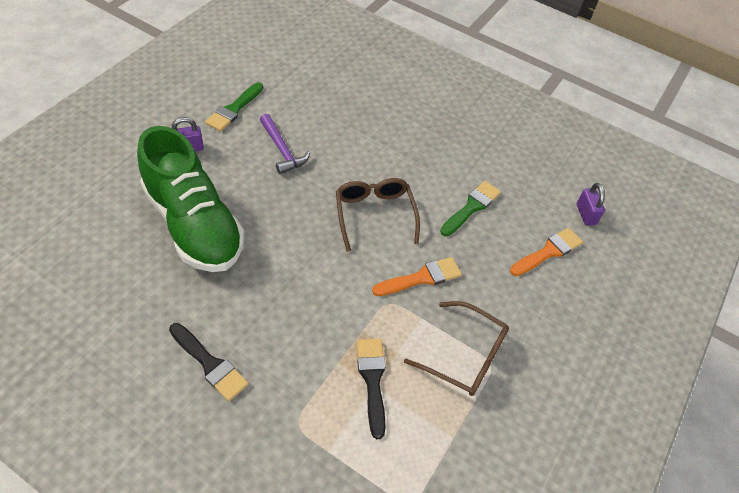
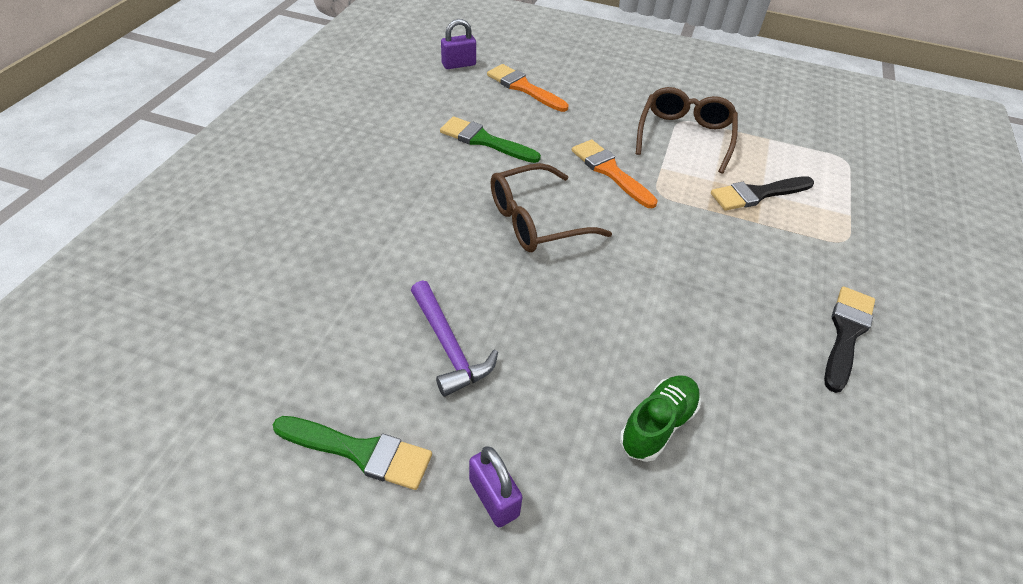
camera: 100 degrees left, 5 degrees down
green shoe [137,126,245,272] -> green shoe [620,375,701,462], size x0.43
purple hammer [260,114,310,174] -> purple hammer turned 105 degrees clockwise [411,280,498,397]

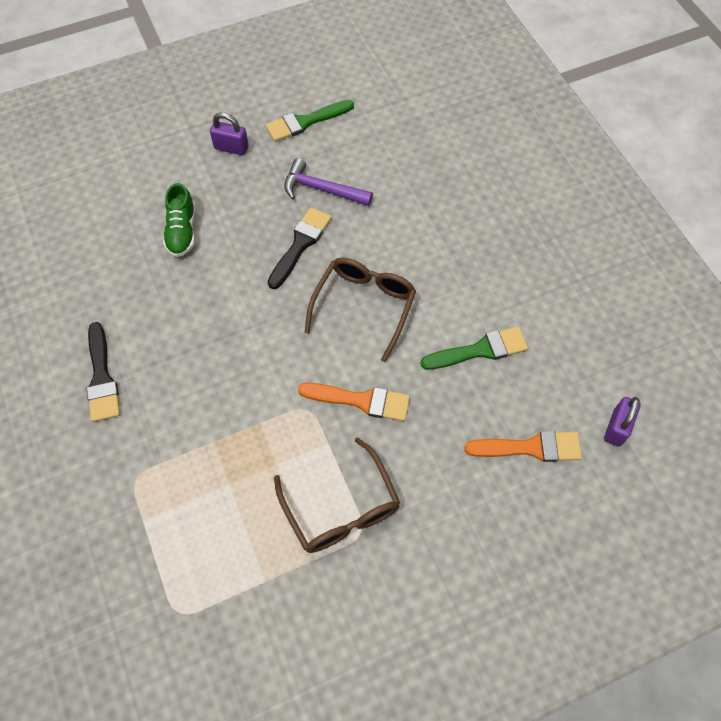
camera: 140 degrees right, 15 degrees up
black brush [711,176,814,211] -> black brush moved to [268,207,332,289]

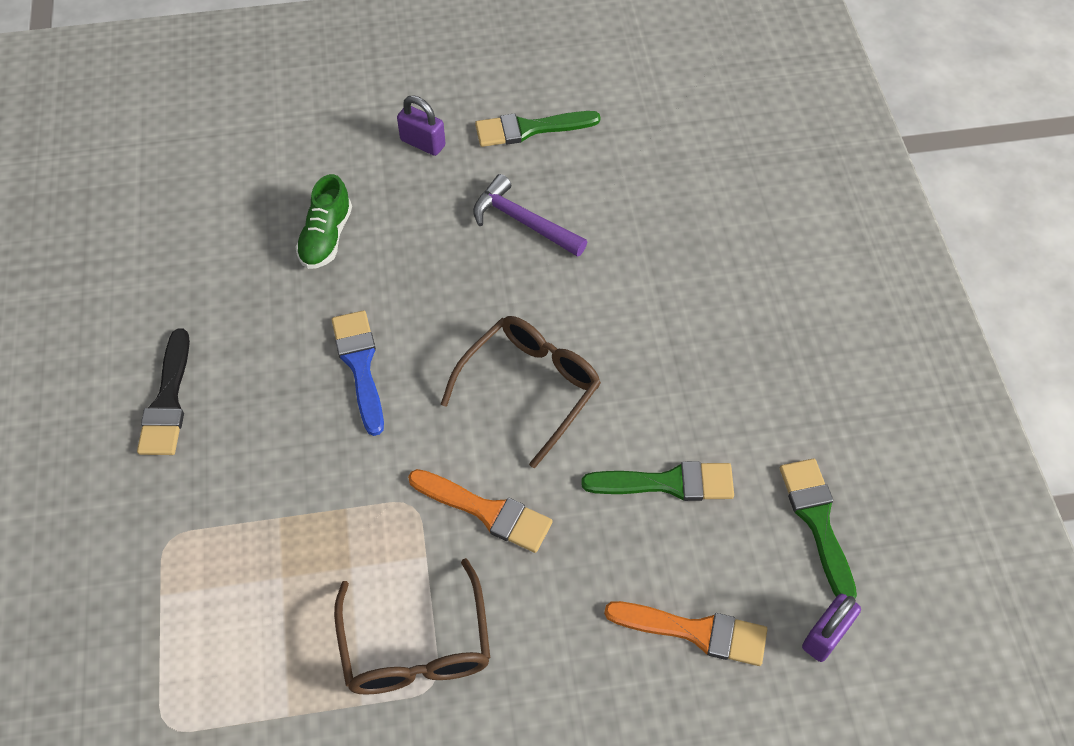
camera: 15 degrees right, 5 degrees down
black brush [268,207,332,289] -> none
none -> blue brush [332,310,384,436]
none -> green brush [780,458,857,598]

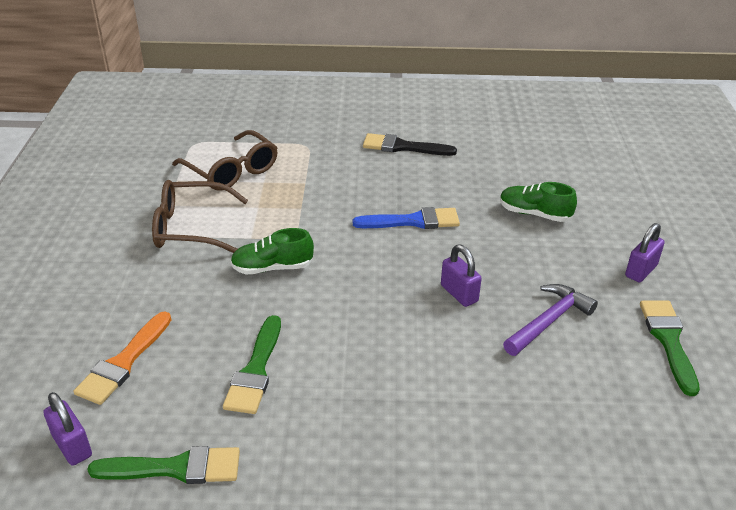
camera: 100 degrees right, 20 degrees down
orange brush [408,469,553,553] -> green shoe [230,228,314,274]
brown glasses [441,316,601,469] -> brown glasses moved to [172,130,278,190]
none -> purple padlock [441,245,482,307]

